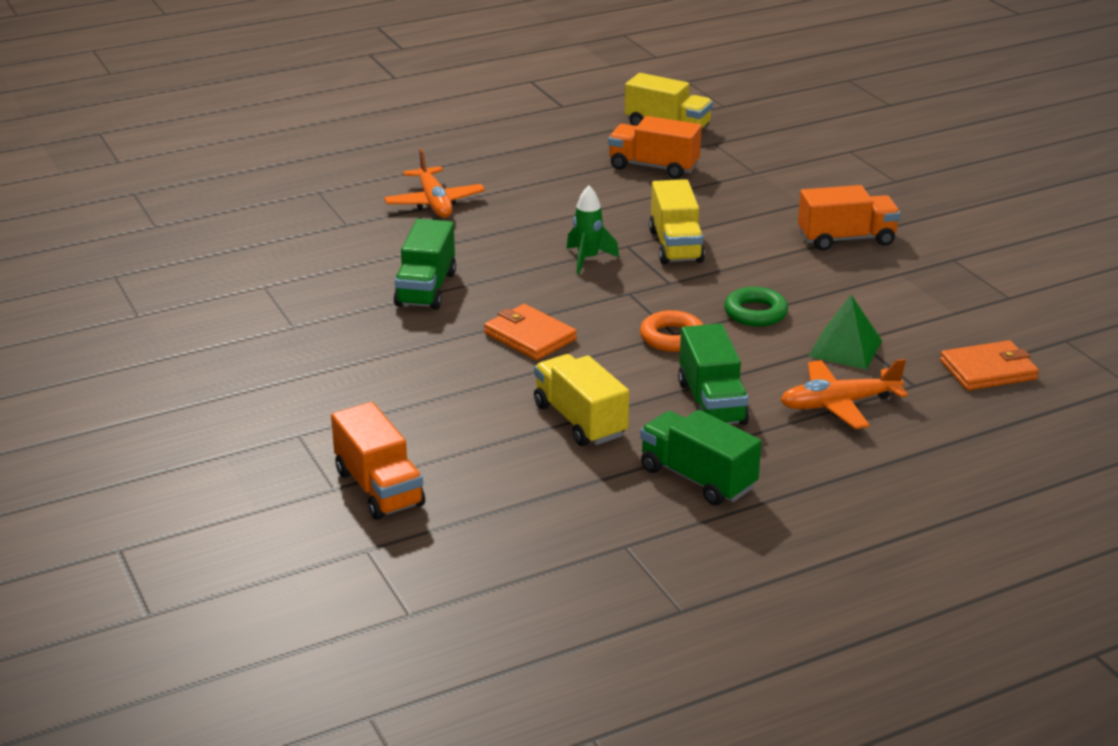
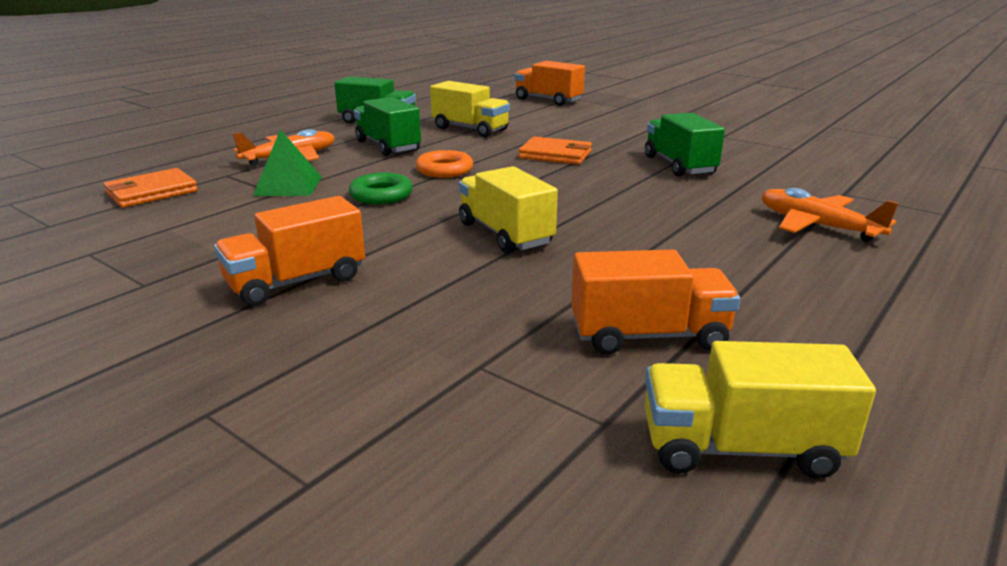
camera: 155 degrees right, 5 degrees down
green rocket [567,186,619,274] -> none

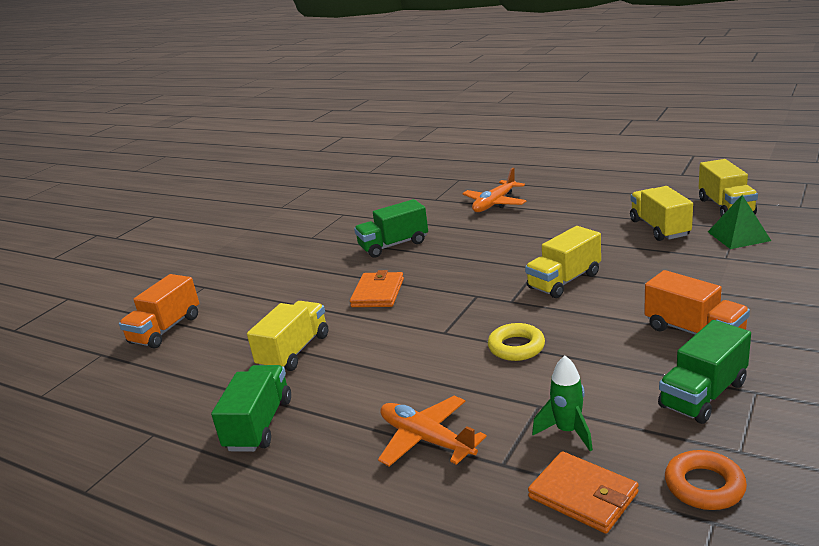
camera: 95 degrees left, 0 degrees up
green pyramid [253,129,322,196] -> green pyramid moved to [708,195,771,249]
green ring [349,173,413,204] -> yellow ring [488,323,545,361]
green truck [354,97,421,156] -> green truck moved to [658,320,751,424]
orange ring [415,150,473,178] -> orange ring moved to [665,450,747,510]
orange truck [571,249,740,355] -> yellow truck [630,186,693,241]
none -> green rocket [532,356,593,451]

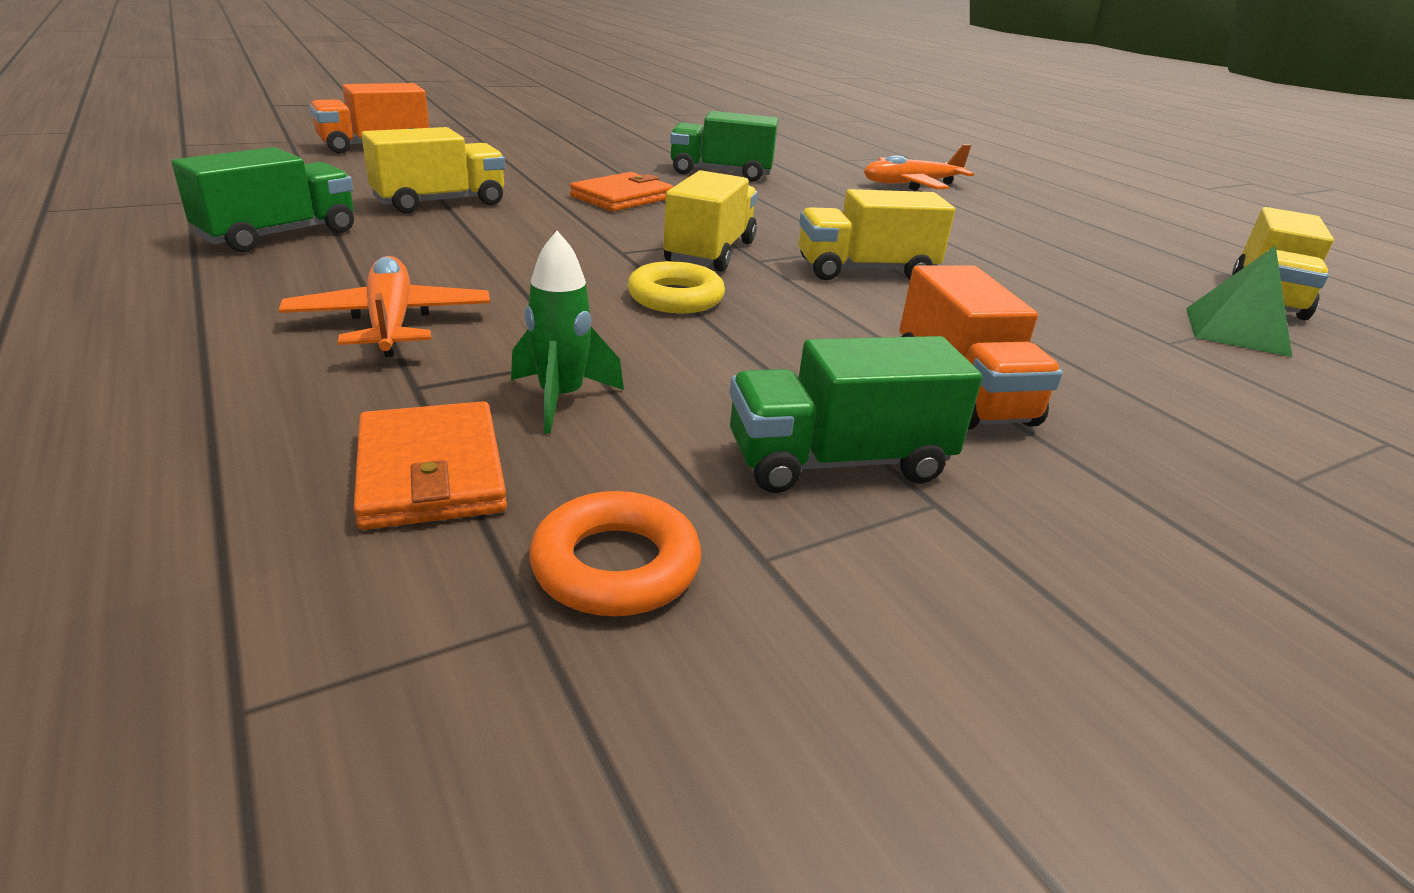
camera: 25 degrees right, 5 degrees up
yellow truck [630,186,693,241] -> yellow truck moved to [663,170,757,272]

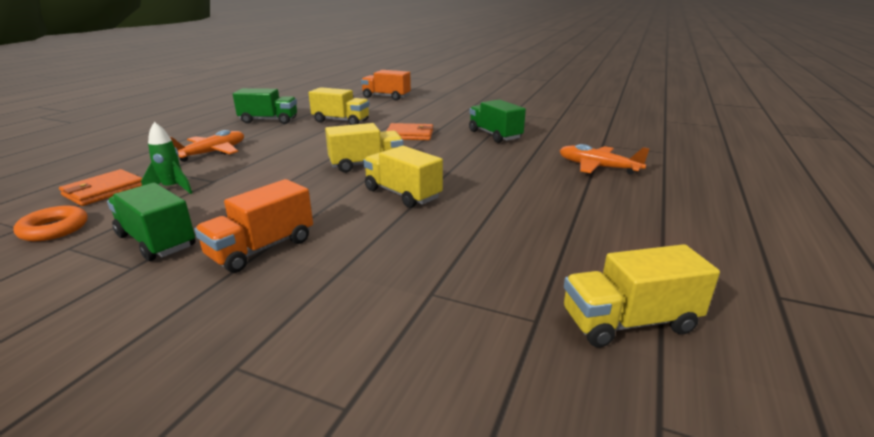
camera: 55 degrees right, 5 degrees down
yellow ring [628,261,725,313] -> none
green pyramid [1186,246,1292,357] -> none

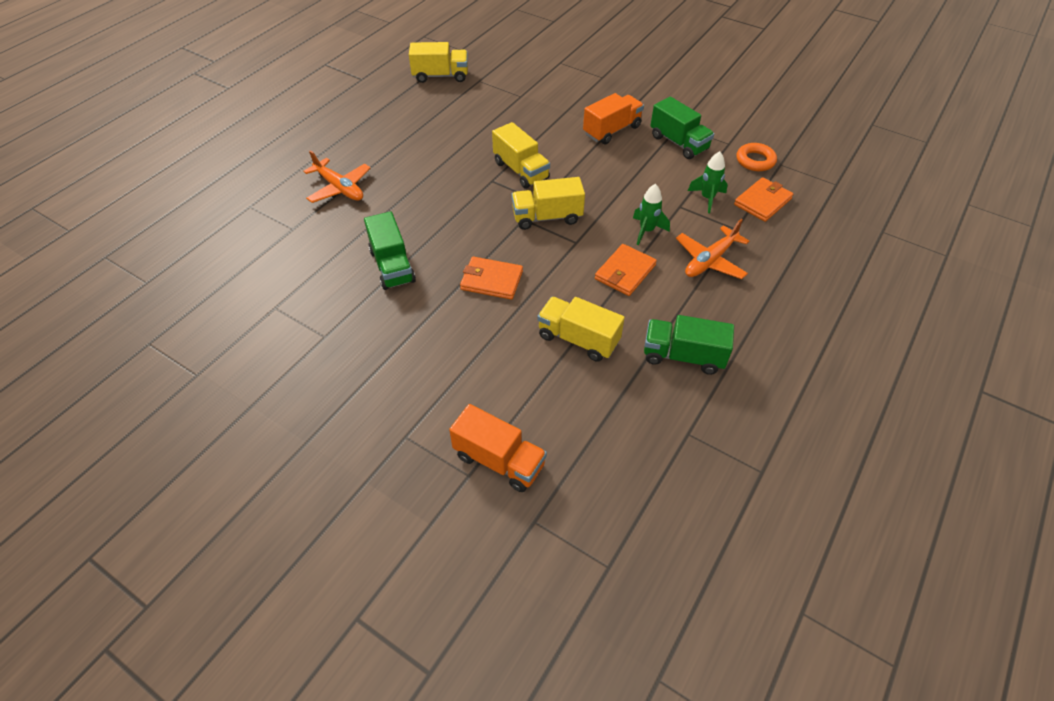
camera: 170 degrees left, 25 degrees up
none -> orange wallet [595,244,657,296]
none -> green rocket [633,184,670,245]

